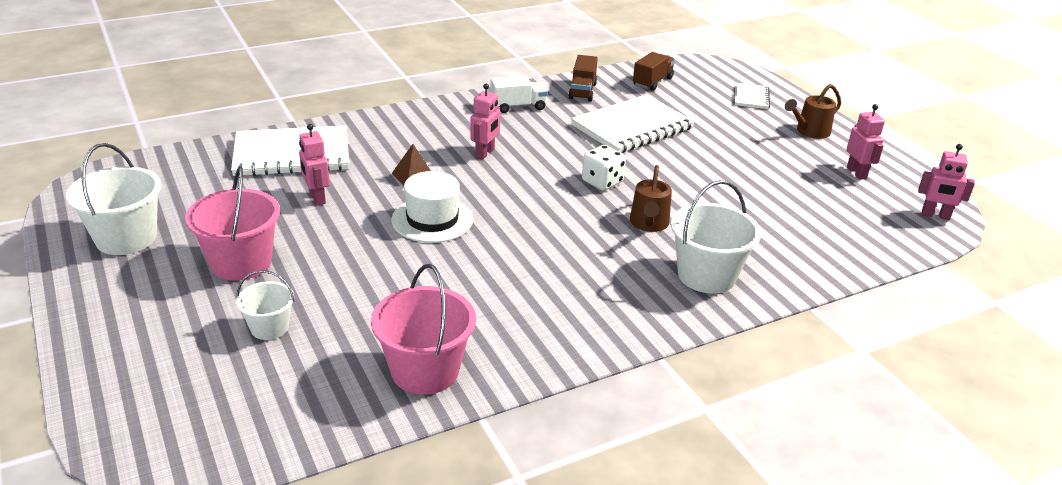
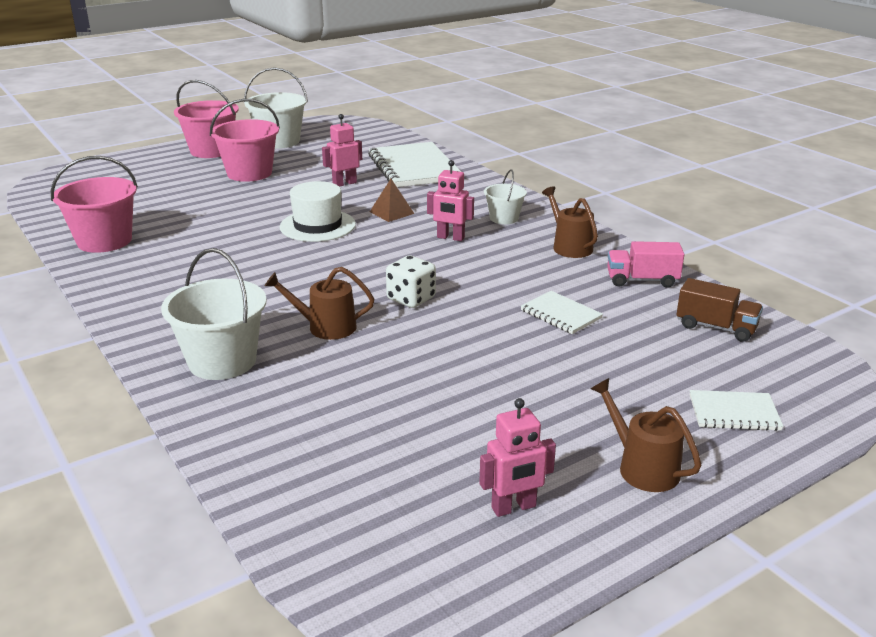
camera: 85 degrees right, 5 degrees down
white bucket [236,270,294,340] -> white bucket moved to [484,169,527,224]
white truck [490,76,548,113] -> brown watering can [542,186,598,258]
brown truck [568,55,598,101] -> pink truck [607,241,684,288]
white notebook [571,94,695,153] -> white notebook [521,291,603,334], size x0.49
pink robot [918,144,975,220] -> none
none -> pink bucket [174,80,239,158]

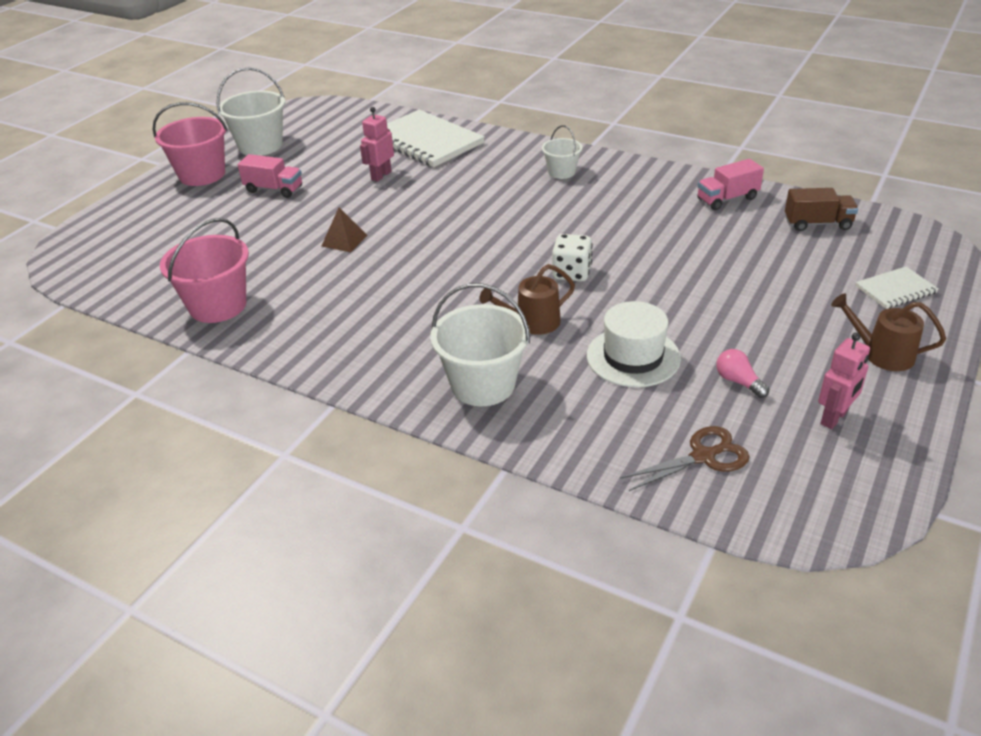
camera: 25 degrees left, 10 degrees up
pink bucket [210,99,280,182] -> pink truck [238,154,302,198]
white hat [280,181,356,242] -> white hat moved to [587,301,681,387]
brown pyramid [370,179,414,222] -> brown pyramid moved to [322,207,367,253]
pink robot [427,160,474,241] -> none
white notebook [521,291,603,334] -> none
brown watering can [542,186,598,258] -> none
none -> brown scissors [620,426,750,491]
none -> pink light bulb [716,349,769,398]

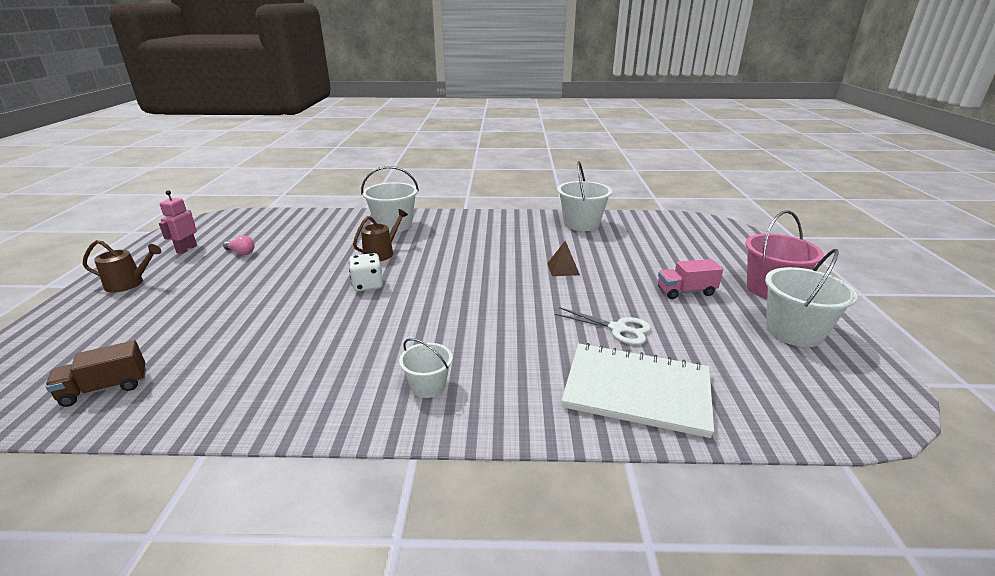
camera: 150 degrees right, 10 degrees down
pink bucket [160,218,249,323] -> white bucket [557,161,612,231]
pink robot [360,107,394,182] -> white scissors [555,307,651,345]
white hat [587,301,681,387] -> none
brown scissors [620,426,750,491] -> none
pink truck [697,159,764,210] -> none
white notebook [856,266,939,309] -> none

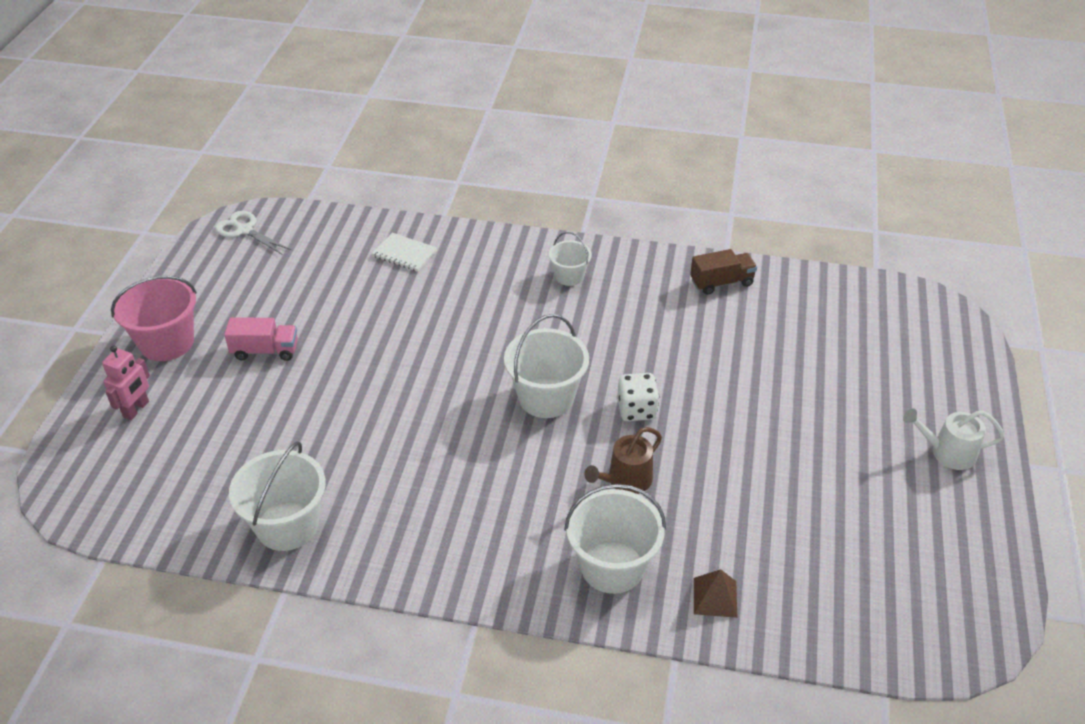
camera: 170 degrees left, 15 degrees up
brown truck [45,340,146,407] -> brown truck moved to [690,249,757,295]
brown watering can [83,240,162,292] -> white watering can [903,409,1004,470]
pink robot [159,190,197,254] -> pink robot moved to [102,346,150,420]
pink light bulb [223,235,255,255] -> none
brown pyramid [547,241,580,276] -> brown pyramid moved to [694,569,737,618]
white scissors [555,307,651,345] -> white scissors moved to [215,211,291,255]
white notebook [561,343,714,438] -> white notebook [372,233,437,272], size x0.49
white bucket [765,249,857,347] -> white bucket moved to [504,314,589,418]

